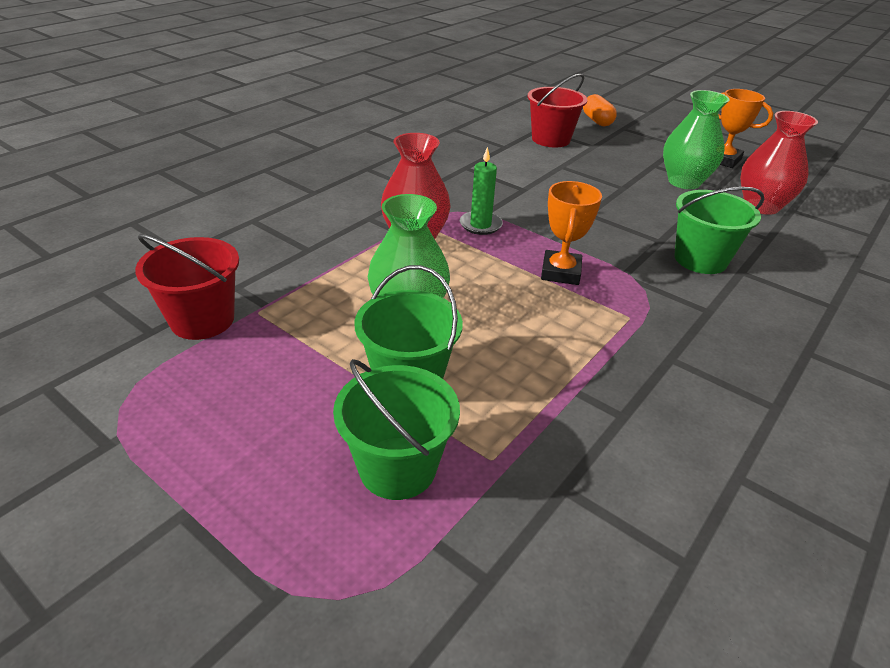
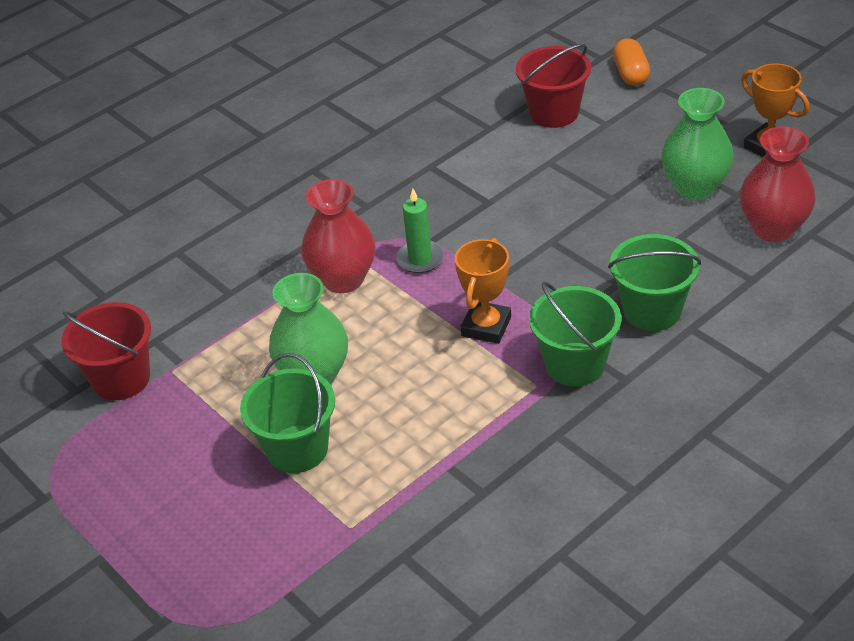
camera: 15 degrees right, 5 degrees up
green bucket [333,359,460,500] -> green bucket moved to [529,282,621,386]

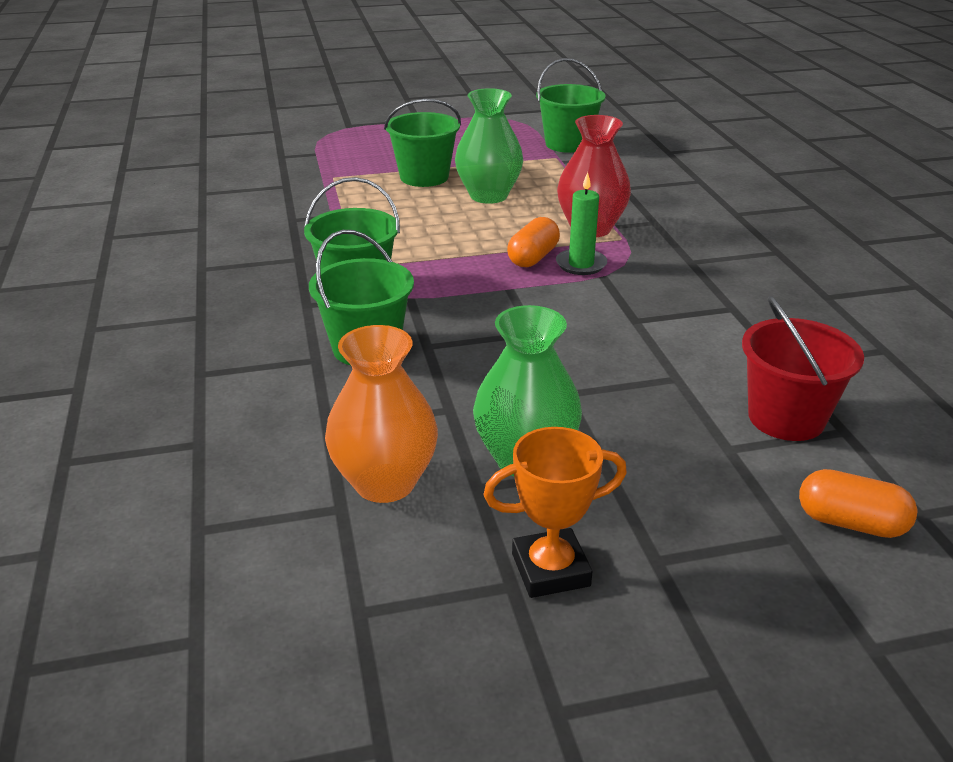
camera: 115 degrees right, 10 degrees down
red bucket [61,302,151,400] -> green bucket [536,58,605,153]
orange trophy [455,238,511,344] -> none
red vase [740,126,816,242] -> orange vase [325,325,438,503]
none -> orange capsule [507,217,560,267]

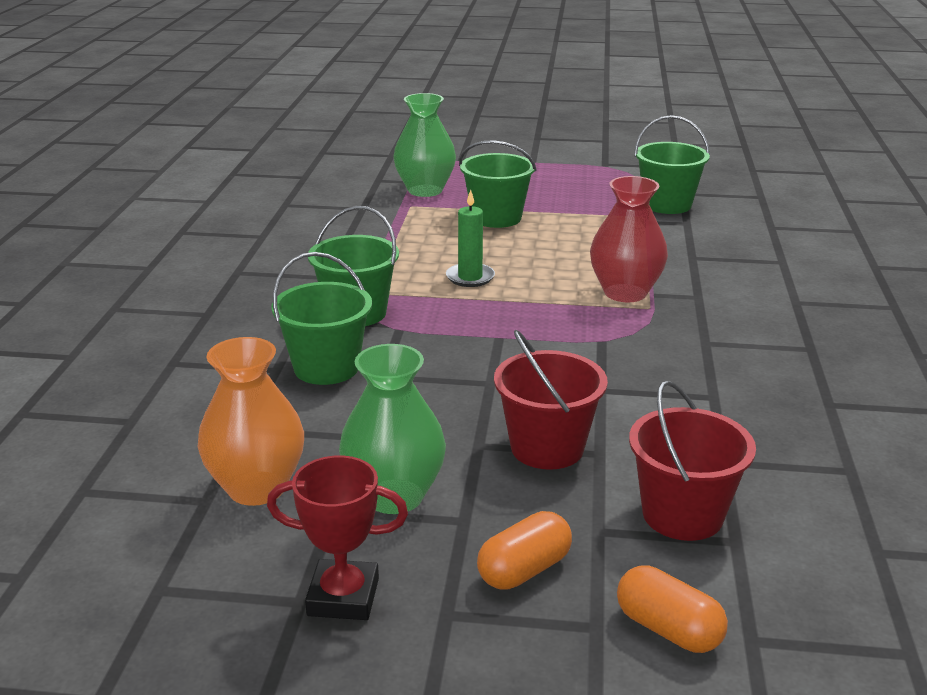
camera: 20 degrees right, 5 degrees down
green vase [455,88,523,204] -> green vase moved to [393,93,456,197]
orange trophy [483,427,627,598] -> red trophy [267,455,408,620]
orange capsule [507,217,560,267] -> orange capsule moved to [477,511,572,590]
green candle [556,172,607,275] -> green candle moved to [446,190,495,287]
none -> red bucket [494,330,608,470]

